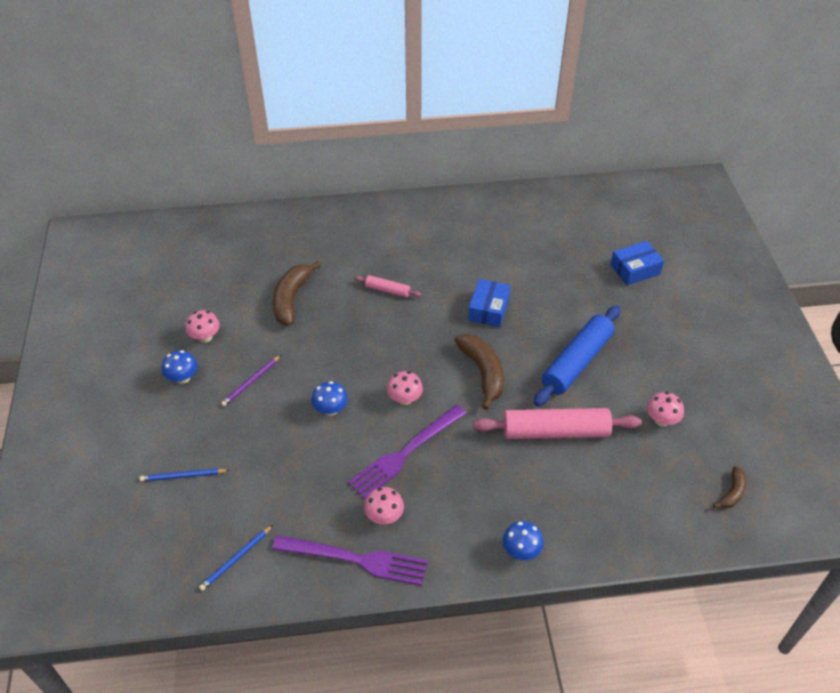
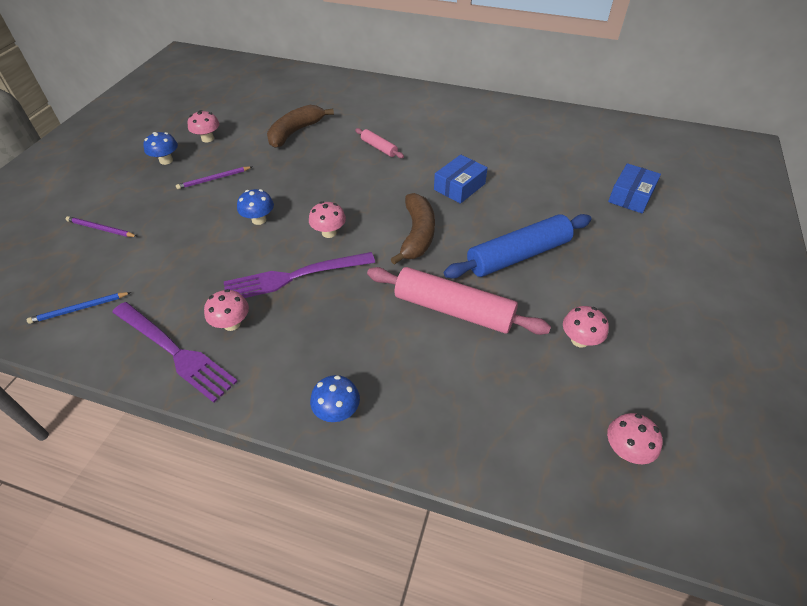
camera: 25 degrees right, 0 degrees up
blue pencil [140,468,230,482] -> purple pencil [66,216,138,237]
blue box [610,241,664,285] -> blue box turned 60 degrees counterclockwise [608,163,661,213]
brown banana [713,466,746,508] -> pink mushroom [607,413,663,464]

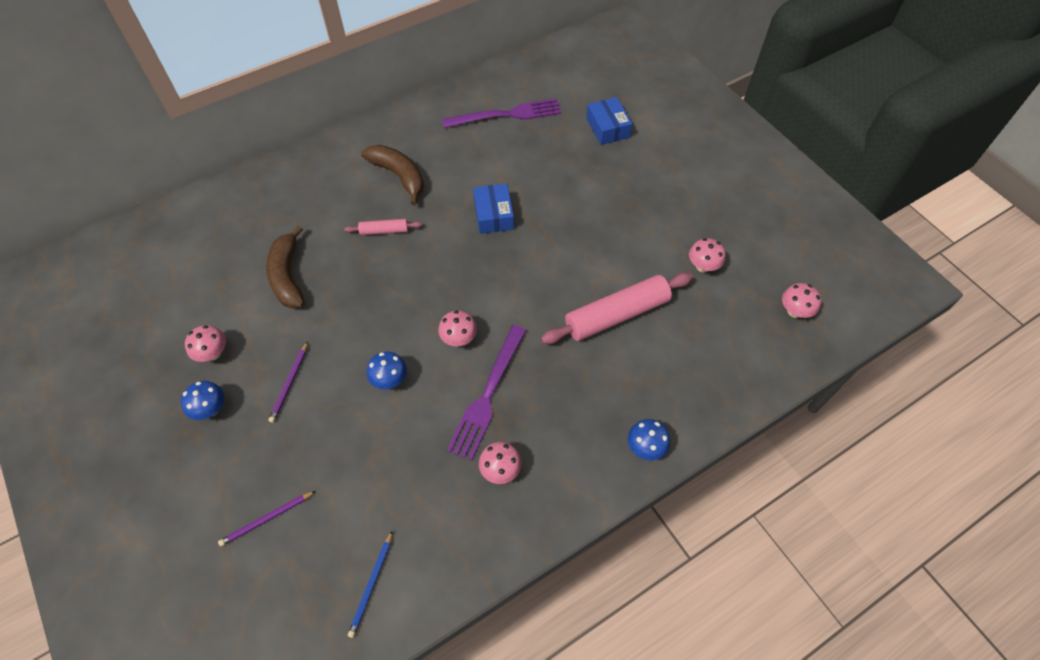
camera: 50 degrees left, 10 degrees up
purple fork [112,302,238,403] -> purple fork moved to [442,98,561,128]
brown banana [391,193,435,265] -> brown banana moved to [361,145,424,205]
blue rolling pin [444,214,591,279] -> none

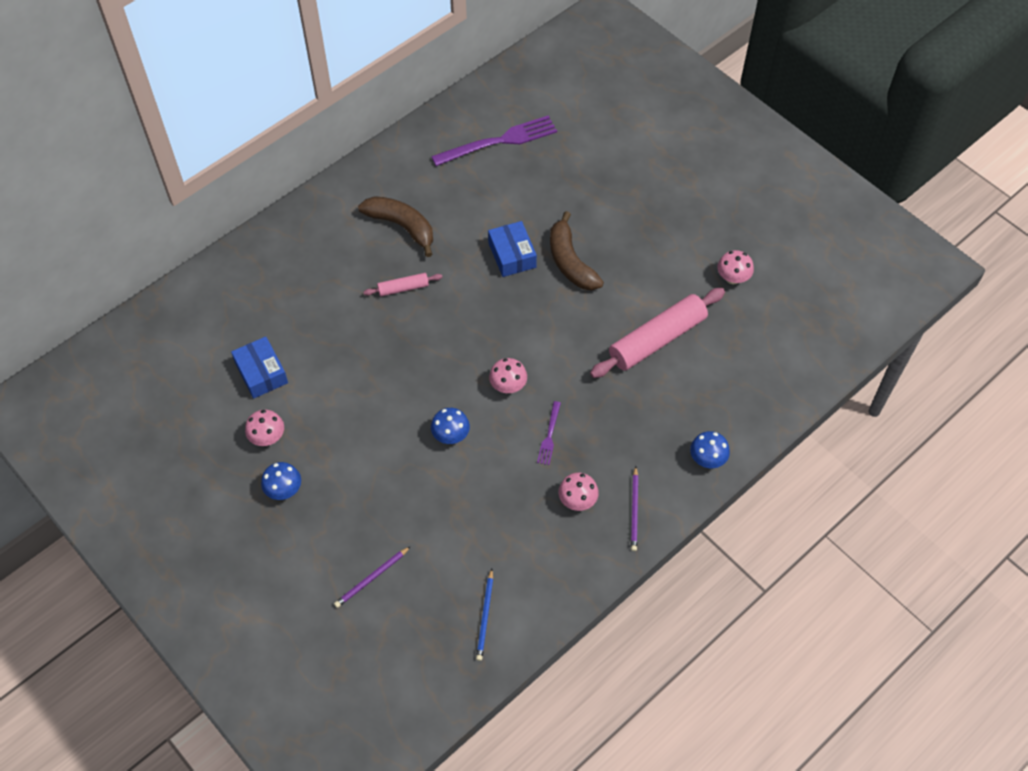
camera: 10 degrees left, 0 degrees up
brown banana [266,226,305,308] -> brown banana moved to [550,211,604,290]
purple pencil [268,341,308,423] -> purple pencil moved to [631,466,638,551]
purple fork [447,325,526,461] -> purple fork [537,401,561,465], size x0.48
blue box [586,97,632,145] -> blue box moved to [231,337,288,399]
pink mushroom [782,283,821,318] -> none

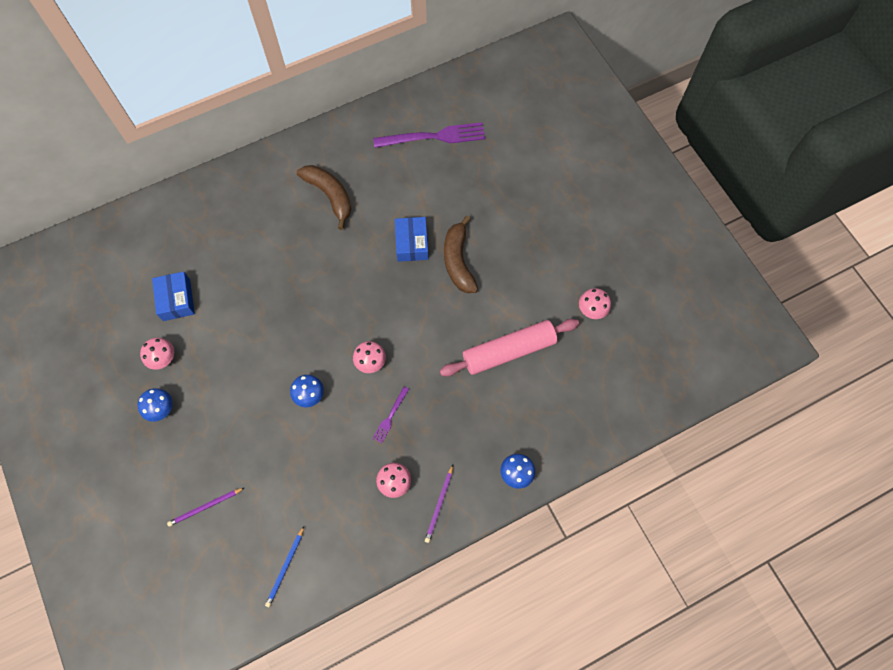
camera: 15 degrees right, 10 degrees up
pink rolling pin [364,273,442,296] -> none

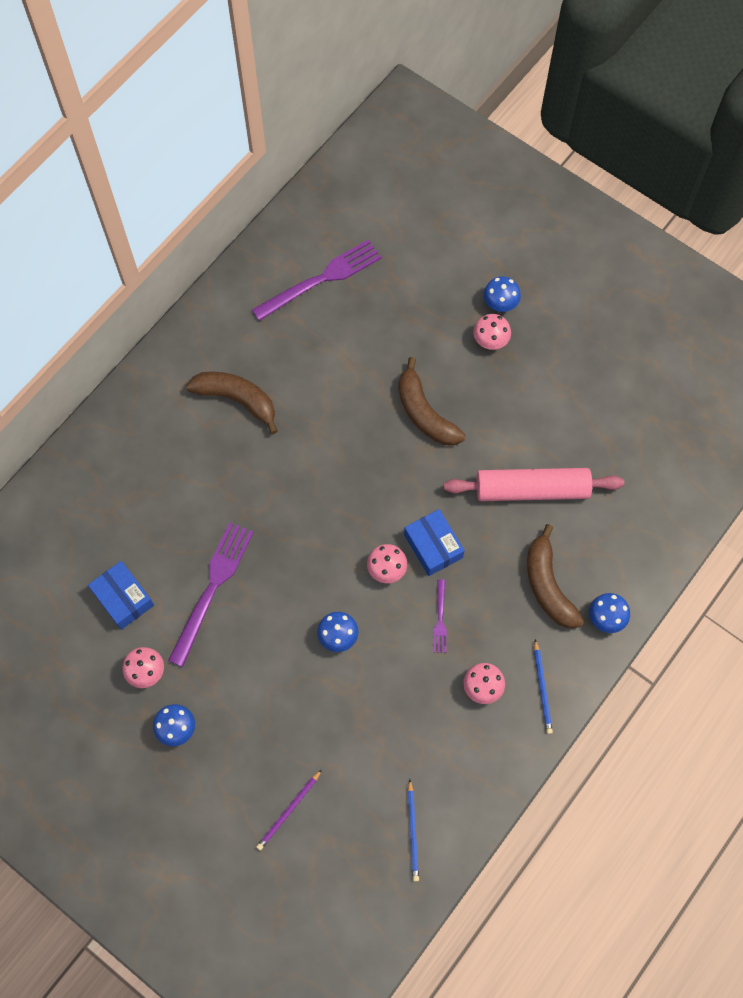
camera: 25 degrees left, 0 degrees up
blue box [395,217,429,262] -> blue box moved to [404,509,465,576]
purple pencil [425,465,453,543] -> blue pencil [534,639,553,734]
pink rolling pin [440,319,579,376] -> pink rolling pin turned 45 degrees clockwise [444,468,624,501]
pink mushroom [579,288,611,319] -> pink mushroom moved to [473,314,511,350]
none -> purple fork [168,522,254,667]
none -> blue mushroom [483,276,521,312]
none -> brown banana [527,524,584,629]

